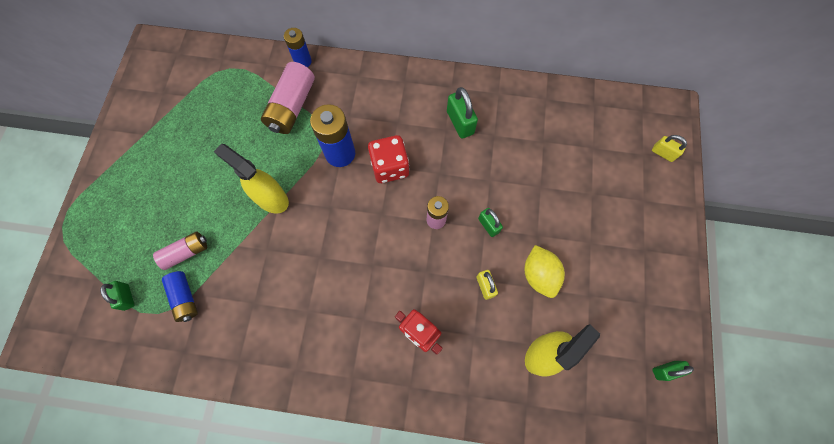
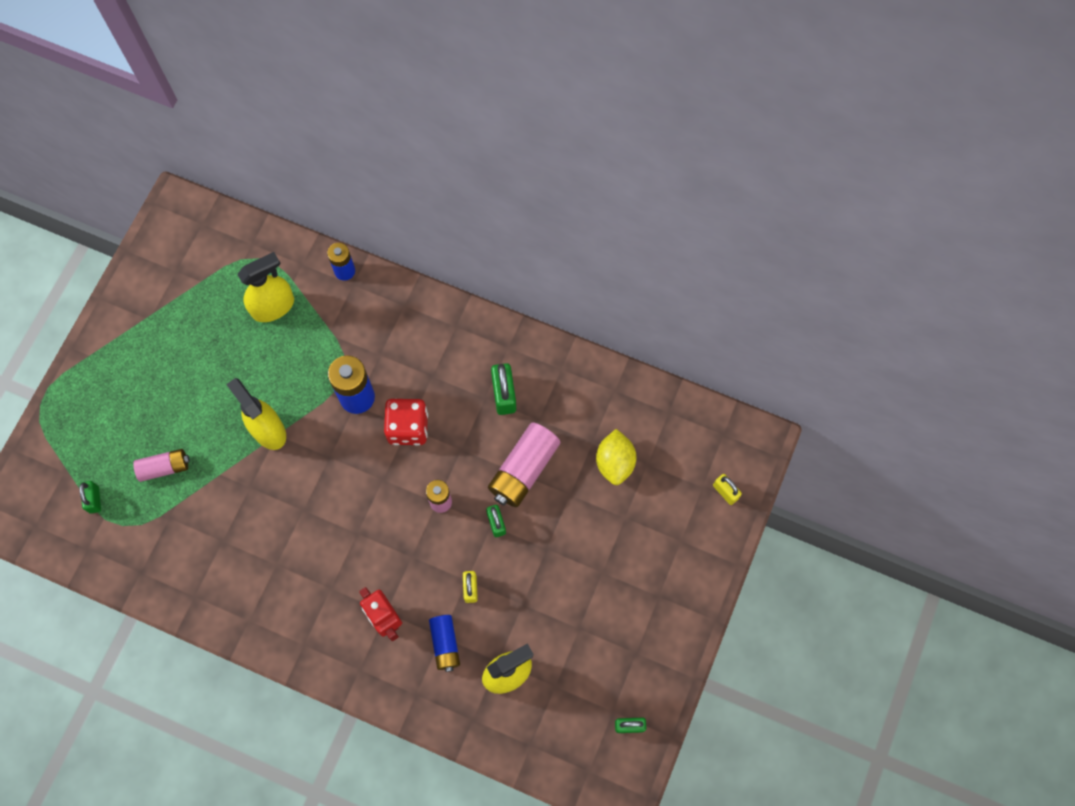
camera: 15 degrees right, 0 degrees up
blue battery [162,271,198,322] -> blue battery moved to [429,615,460,672]
pink battery [261,62,315,134] -> pink battery moved to [488,422,561,507]
yellow lemon [525,245,565,298] -> yellow lemon moved to [596,429,637,485]
none -> yellow spray bottle [237,252,294,322]

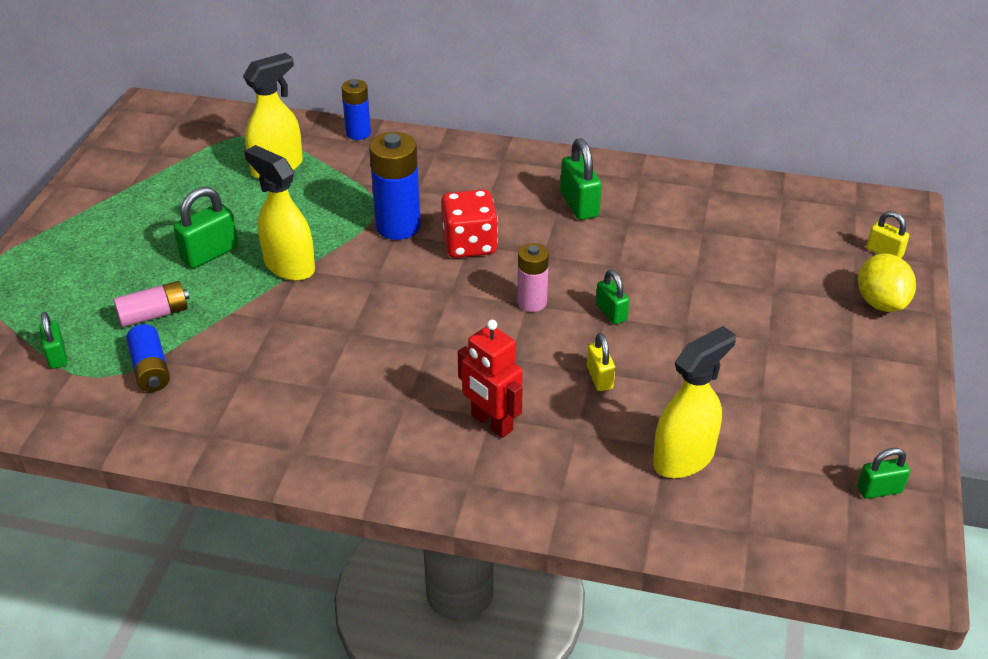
camera: 10 degrees left, 30 degrees down
blue battery [429,615,460,672] -> blue battery moved to [126,324,170,392]
pink battery [488,422,561,507] -> none
yellow lemon [596,429,637,485] -> yellow lemon moved to [858,254,916,312]
none -> green padlock [173,187,238,268]

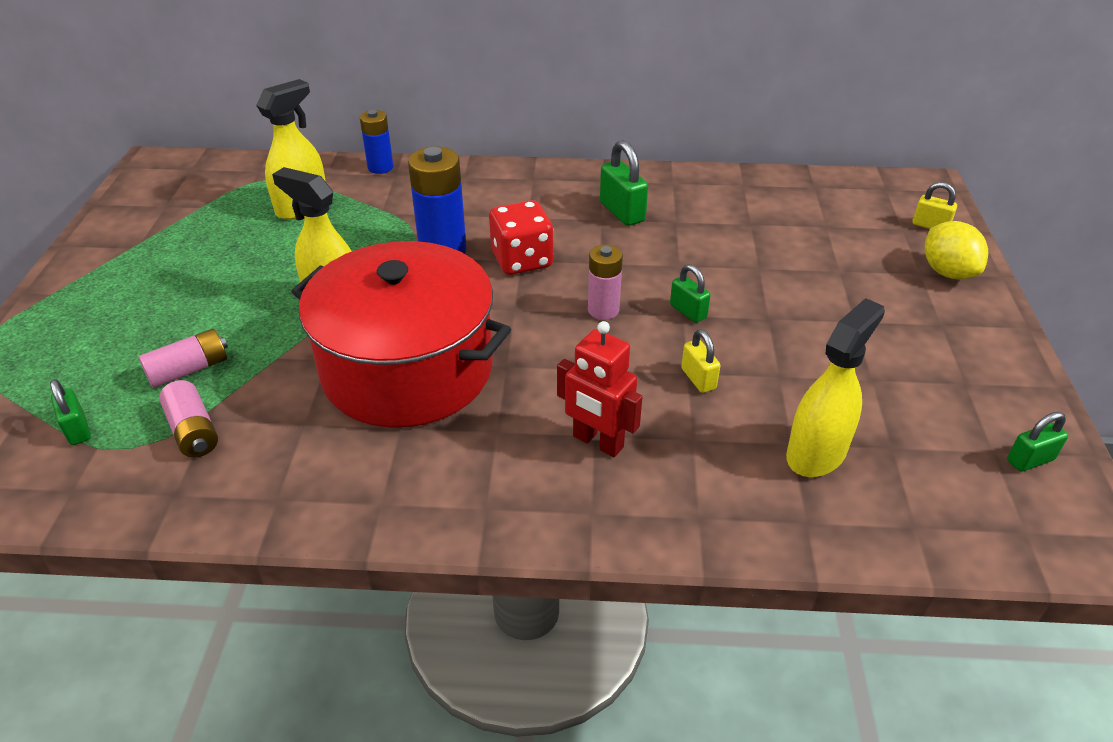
camera: 10 degrees left, 0 degrees up
blue battery [126,324,170,392] -> pink battery [159,380,218,457]
green padlock [173,187,238,268] -> none
none -> red pot [291,241,511,428]

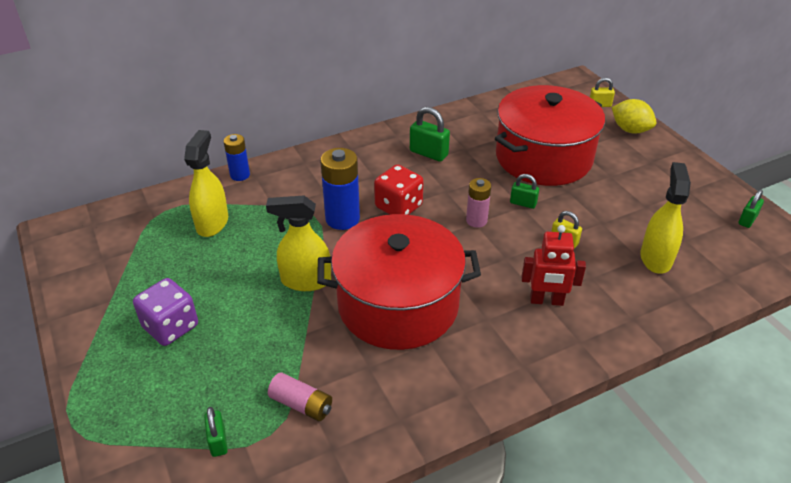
camera: 30 degrees left, 0 degrees up
green padlock [50,379,91,445] -> green padlock turned 45 degrees clockwise [204,407,228,457]
pink battery [139,329,228,388] -> none
none -> purple dice [133,278,198,346]
none -> red pot [495,85,605,186]

